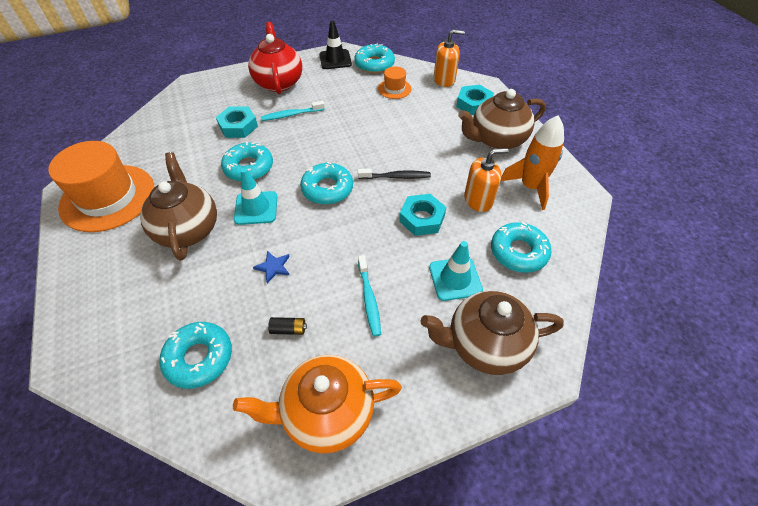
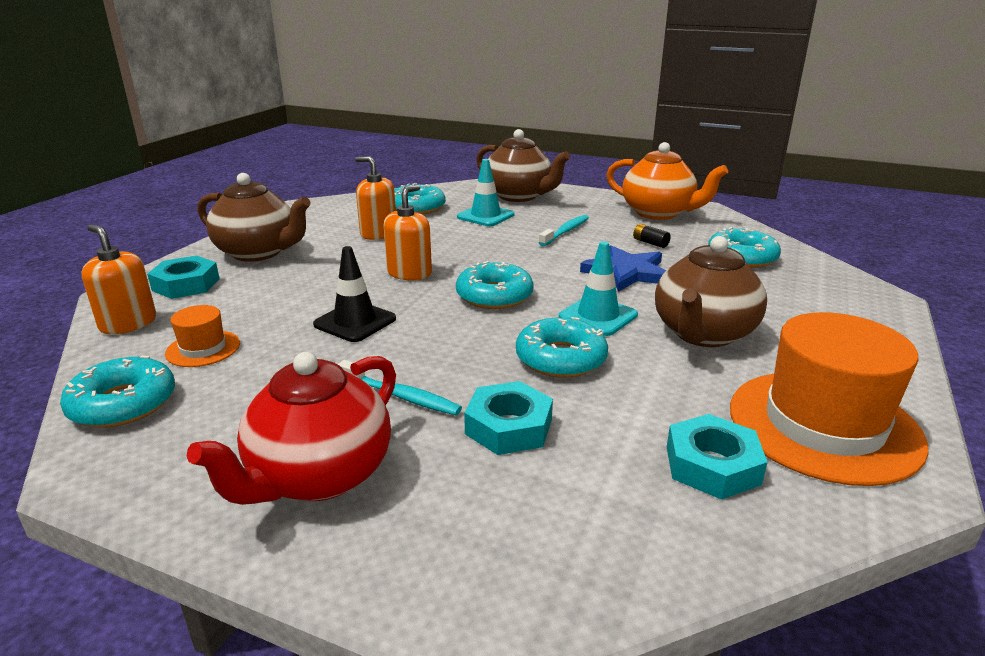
camera: 135 degrees left, 25 degrees down
blue star [253,251,290,283] -> blue star [580,245,666,292], size x1.98
black traffic cone [319,21,352,69] -> black traffic cone moved to [313,246,396,342]
black toothbrush [358,169,431,179] -> orange soap dispenser [384,184,432,281]
turquoise nut [399,194,446,236] -> turquoise nut moved to [667,414,767,500]
orange rocket [501,115,564,210] -> none

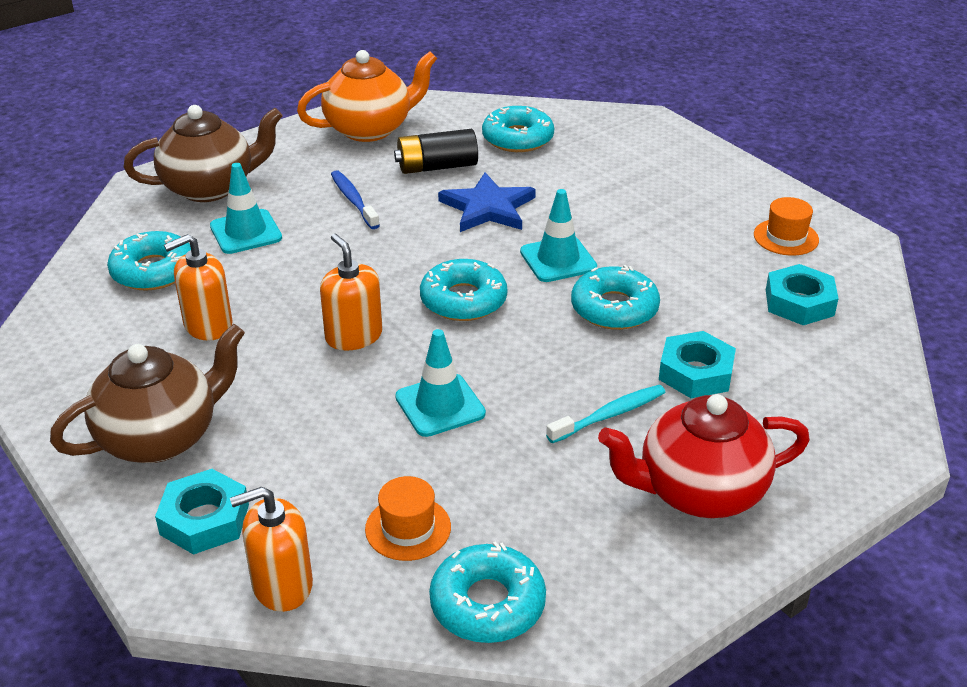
camera: 60 degrees left, 10 degrees up
red teapot [187,352,396,505] -> red teapot turned 105 degrees clockwise [598,394,810,518]
black traffic cone [313,246,396,342] -> turquoise traffic cone [395,329,486,437]
turquoise toothbrush [539,215,589,246] -> blue toothbrush [331,170,380,229]
black battery [633,224,671,248] -> black battery [394,129,478,174], size x1.96
brown teapot [655,236,767,347] -> none
orange hat [730,312,929,486] -> orange hat [754,197,819,256], size x0.46

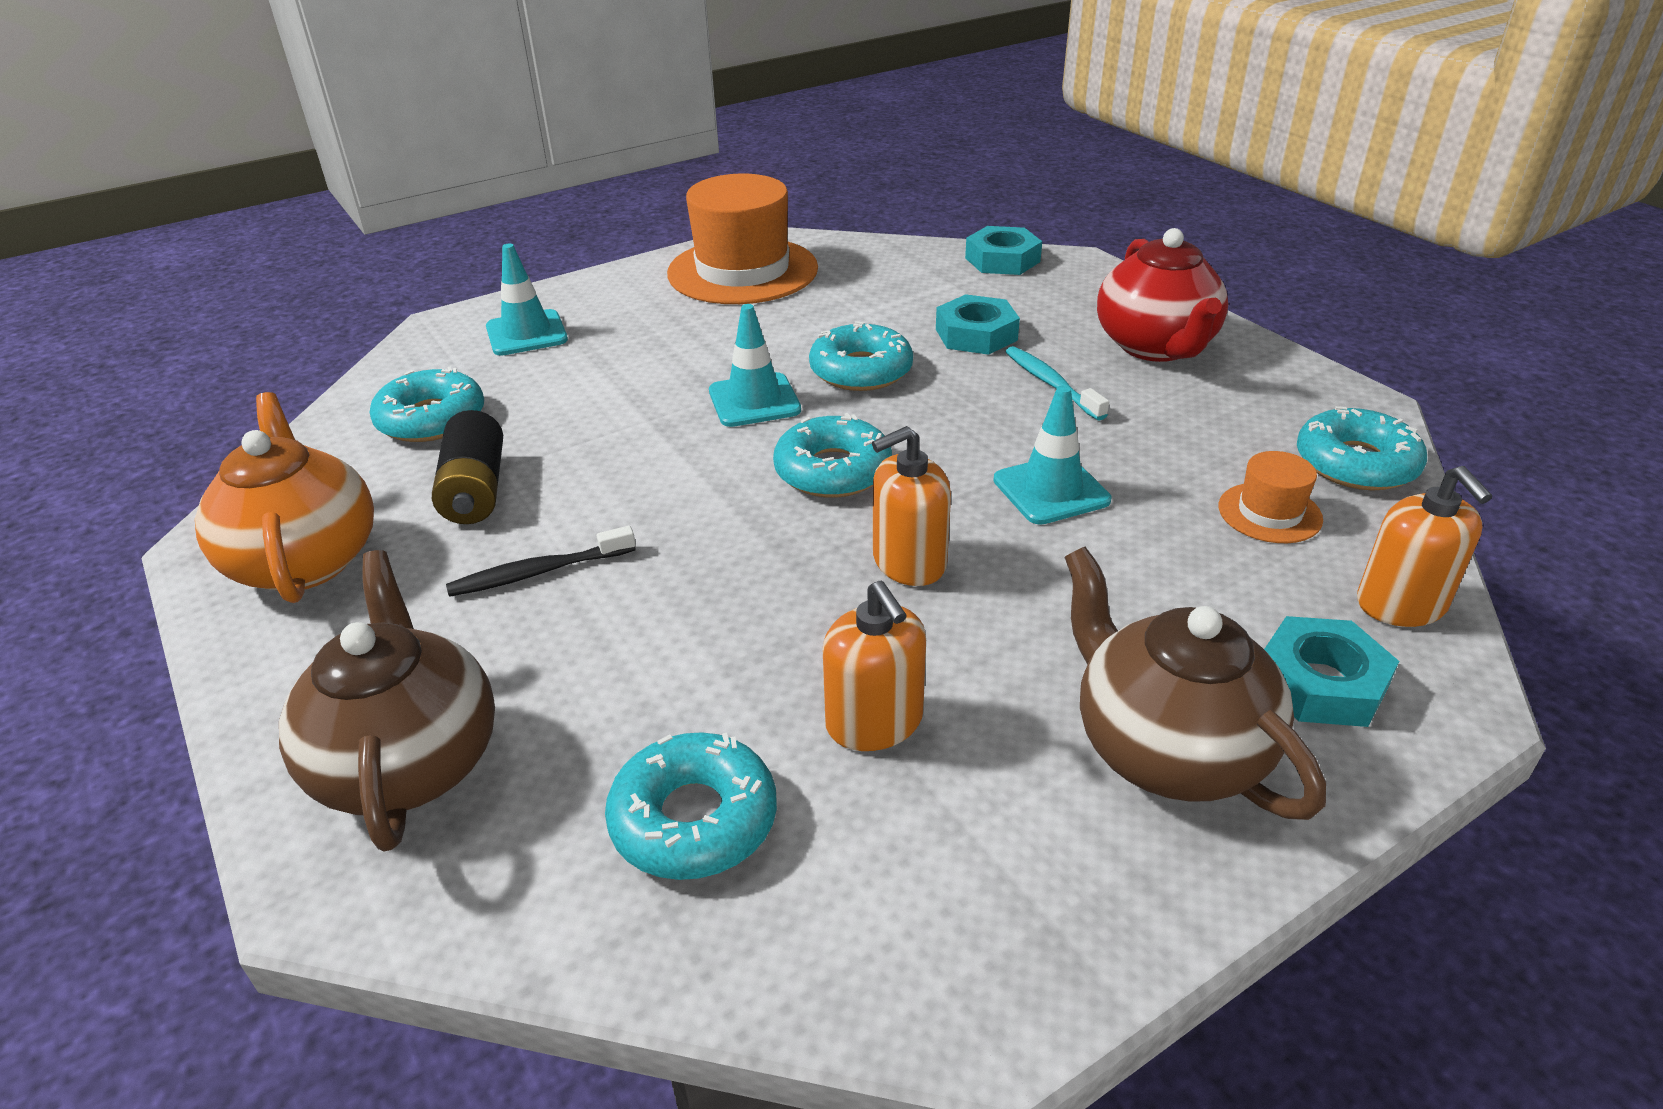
camera: 85 degrees left, 0 degrees up
turquoise traffic cone [210,163,282,254] -> turquoise traffic cone moved to [486,244,568,356]
blue toothbrush [331,170,380,229] -> black toothbrush [446,526,636,597]
blue star [438,173,536,232] -> none
orange hat [754,197,819,256] -> orange hat [667,174,818,304], size x2.16
turquoise nut [766,264,839,325] -> turquoise nut moved to [965,226,1042,275]

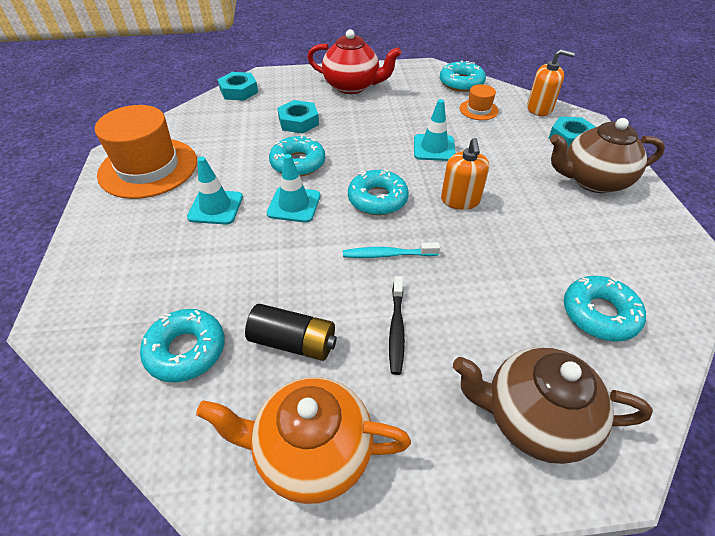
camera: 65 degrees left, 10 degrees up
turquoise traffic cone [486,244,568,356] -> turquoise traffic cone moved to [187,157,243,225]
orange soap dispenser [822,581,926,751] -> none
turquoise toothbrush [1005,346,1109,421] -> turquoise toothbrush moved to [343,242,440,258]

